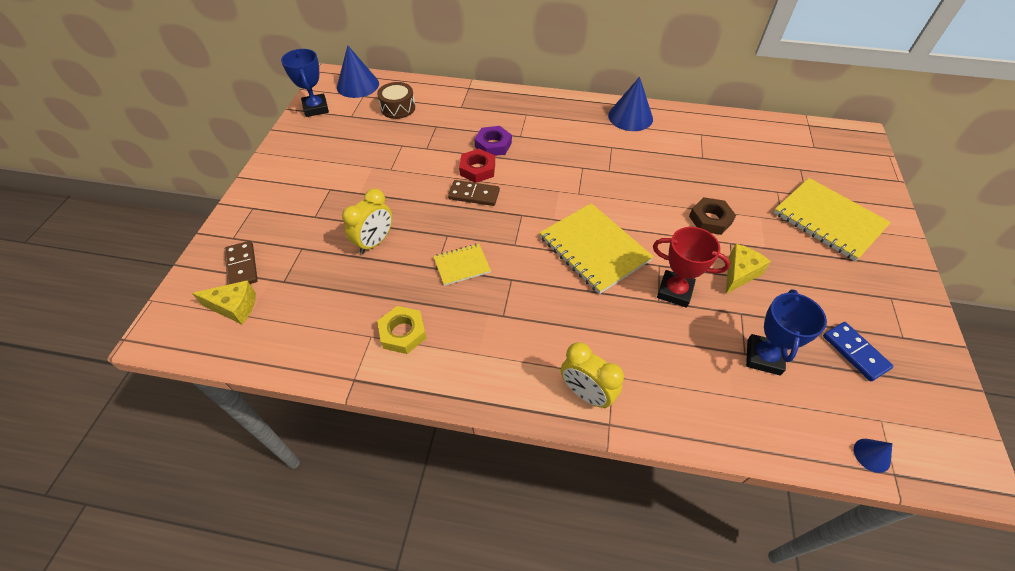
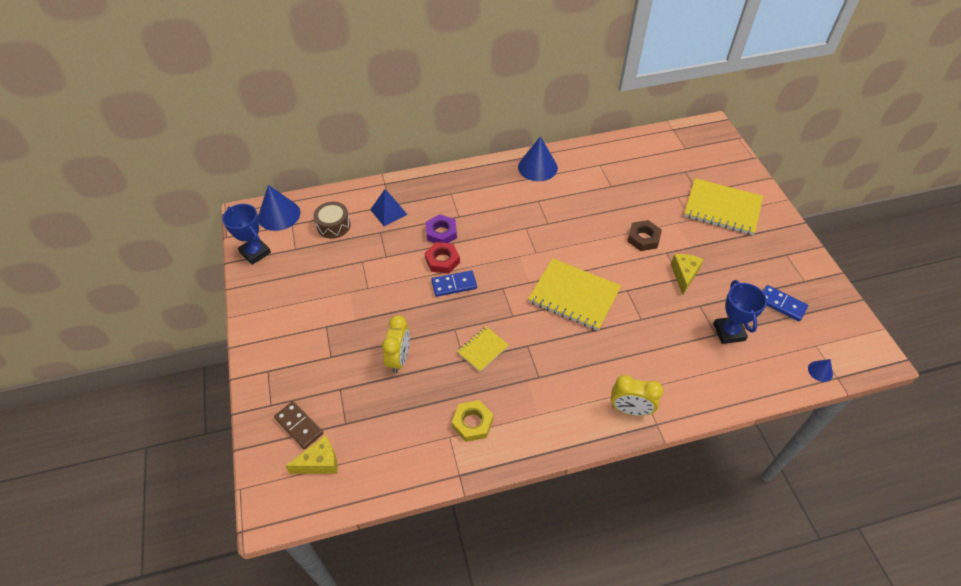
camera: 25 degrees left, 0 degrees up
brown domino [448,180,500,206] -> blue domino [431,270,477,297]
red trophy [653,227,730,308] -> none
none -> blue pyramid [370,189,408,226]

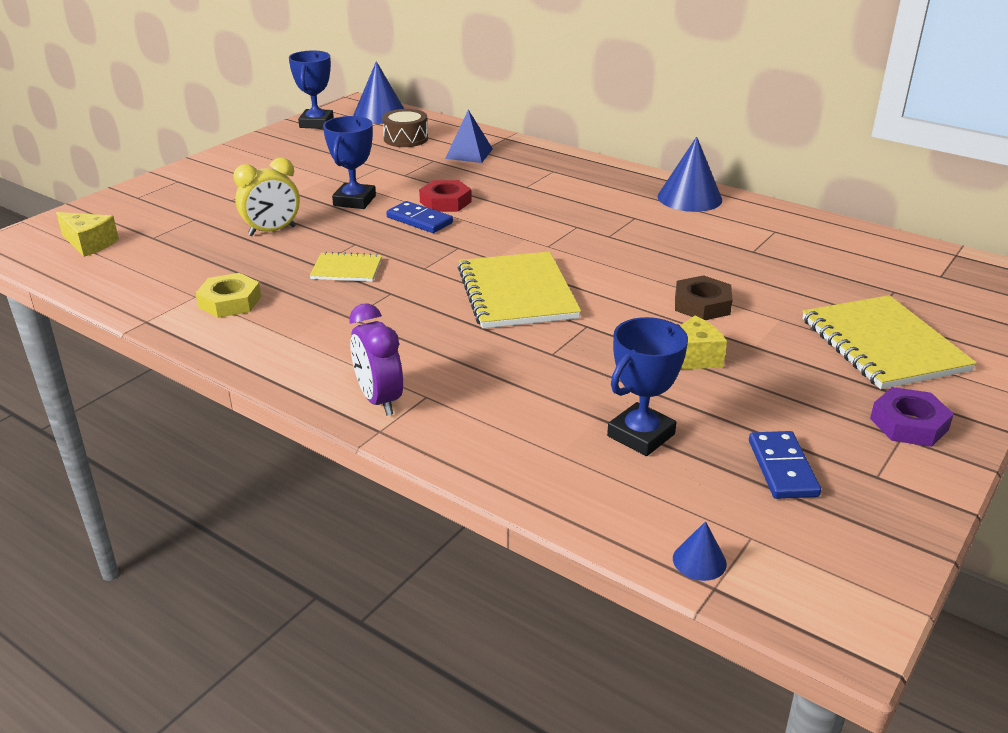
camera: 50 degrees right, 20 degrees down
brown domino [274,401,323,449] -> none
purple nut [426,214,457,243] -> purple nut moved to [870,387,954,447]
yellow clock [611,375,663,416] -> purple clock [349,304,403,416]
none -> blue trophy [323,116,376,209]

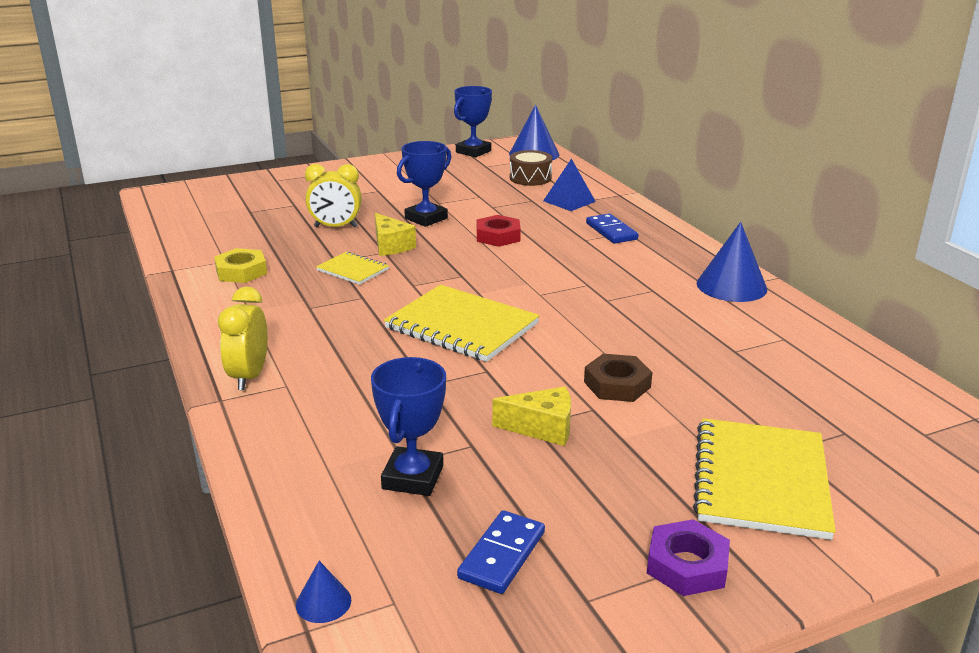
camera: 30 degrees right, 5 degrees down
yellow cheese [56,212,119,257] -> yellow cheese moved to [375,213,416,256]
purple clock [349,304,403,416] -> yellow clock [218,287,268,390]
blue domino [386,201,453,233] -> blue domino moved to [586,213,639,244]
yellow notebook [458,251,581,329] -> yellow notebook turned 75 degrees counterclockwise [384,285,540,362]
blue trophy [607,317,688,456] -> blue trophy turned 60 degrees counterclockwise [371,357,446,496]

